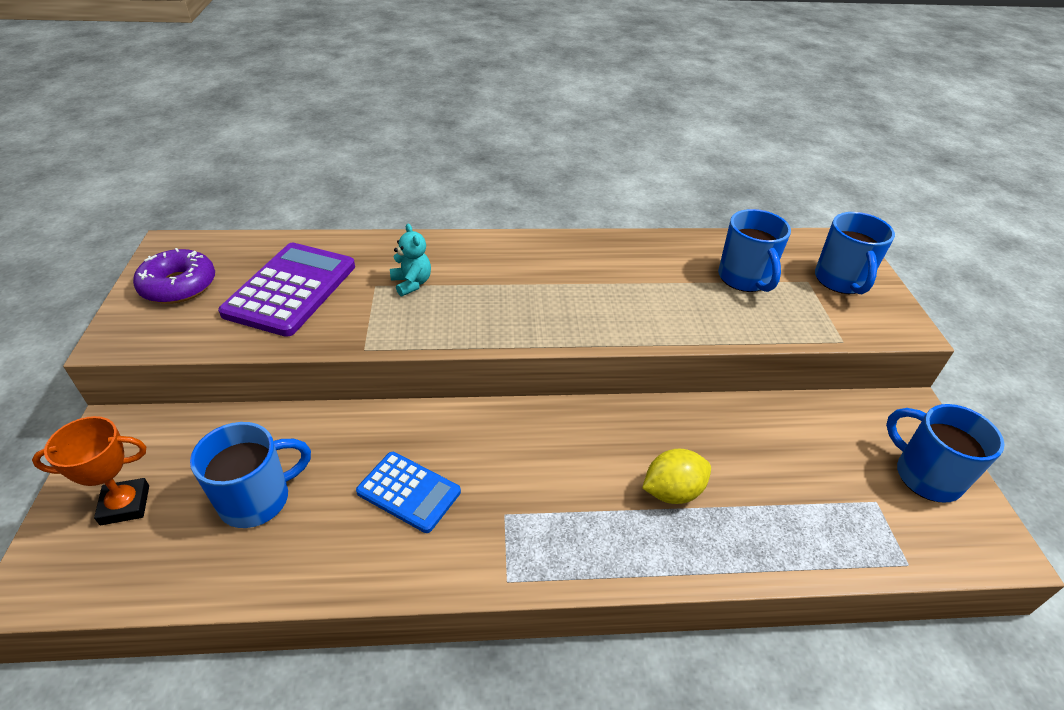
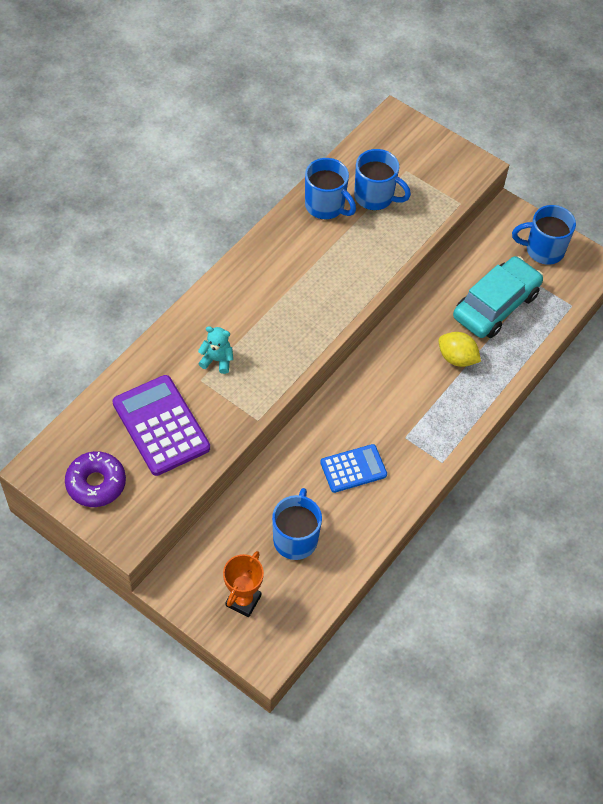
camera: 50 degrees left, 15 degrees up
yellow lemon [642,449,711,504] -> yellow lemon turned 75 degrees counterclockwise [438,332,481,367]
blue mug [815,212,895,294] -> blue mug moved to [305,158,356,220]
none -> turquoise car [453,256,543,338]

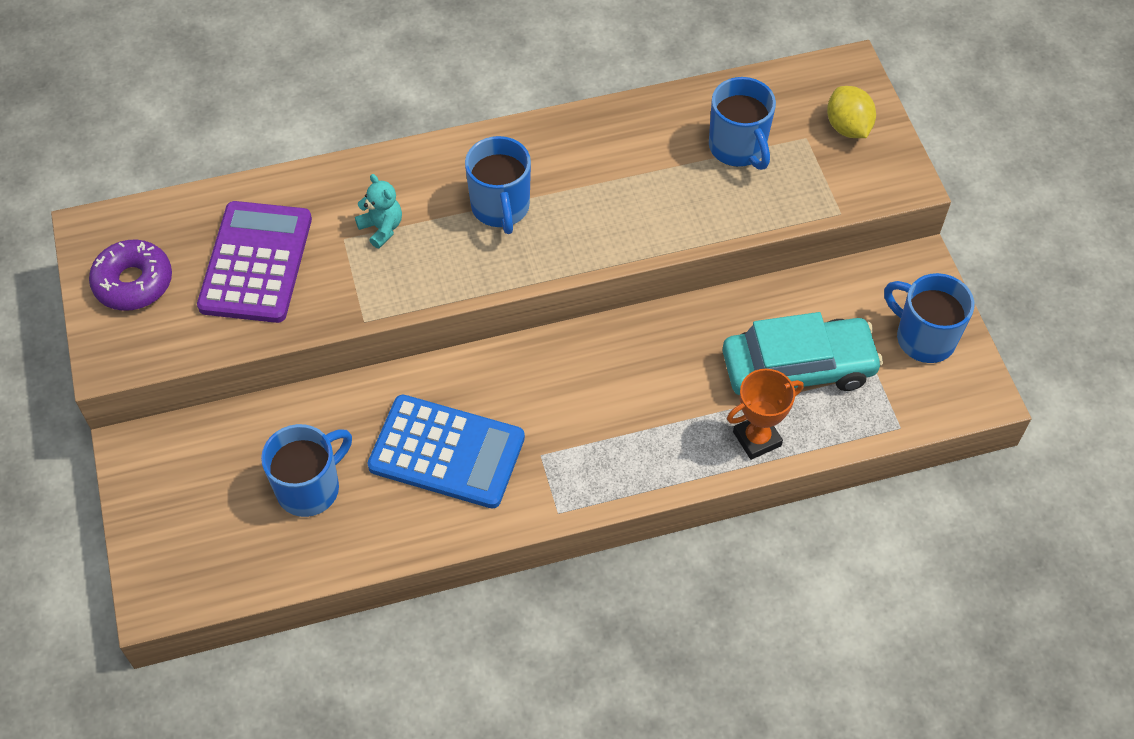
camera: 40 degrees right, 0 degrees up
orange trophy [223,551,264,617] -> orange trophy moved to [727,369,804,460]
blue mug [305,158,356,220] -> blue mug moved to [465,136,531,234]
blue calculator [320,444,387,493] -> blue calculator [367,395,525,509], size x1.63
yellow lemon [438,332,481,367] -> yellow lemon moved to [827,86,876,138]

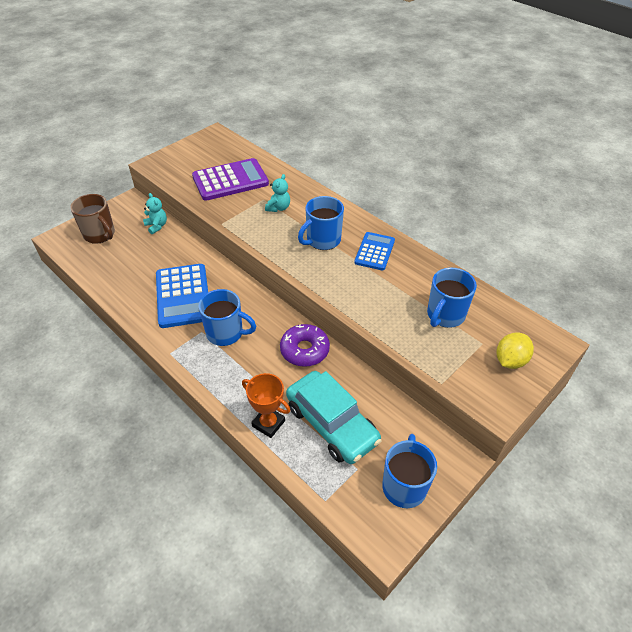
camera: 60 degrees right, 10 degrees down
purple donut [89,239,172,311] -> purple donut moved to [280,324,330,367]
blue mug [261,424,352,517] -> blue mug moved to [198,289,256,346]
none -> brown mug [70,194,115,244]
none -> turquoise teddy bear [143,193,167,234]
none -> blue calculator [354,232,395,270]

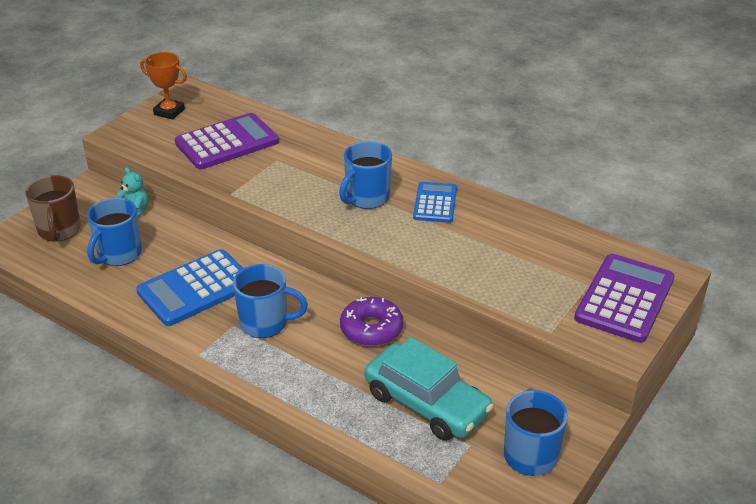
camera: 10 degrees left, 10 degrees down
brown mug [70,194,115,244] -> brown mug turned 45 degrees clockwise [25,175,81,241]
blue calculator [156,264,208,328] -> blue calculator turned 75 degrees clockwise [136,249,243,326]
orange trophy [242,373,291,438] -> orange trophy moved to [140,52,187,120]
turquoise teddy bear [265,174,290,212] -> none
blue mug [427,268,477,328] -> blue mug moved to [87,198,142,266]
yellow lemon [497,333,534,369] -> purple calculator [574,254,675,343]

